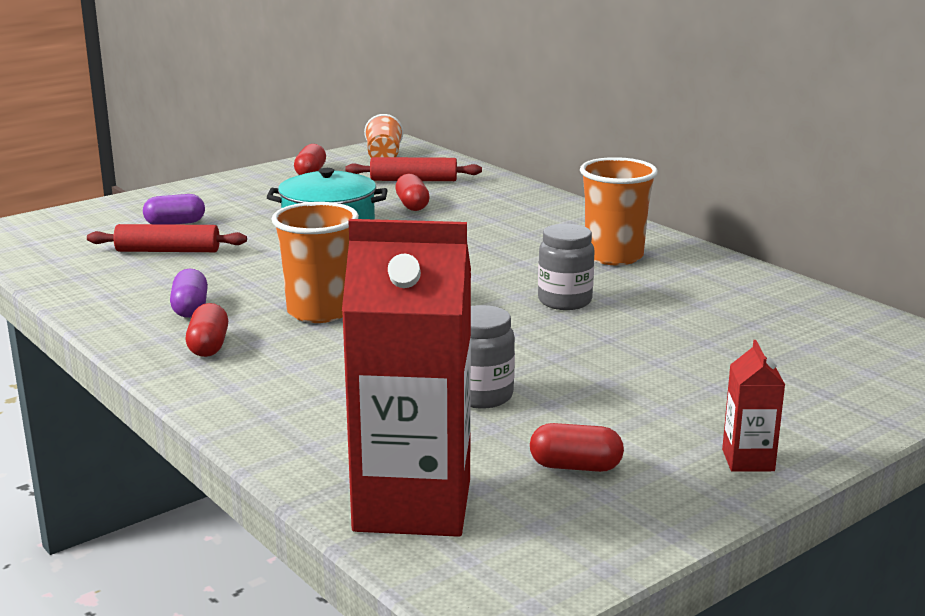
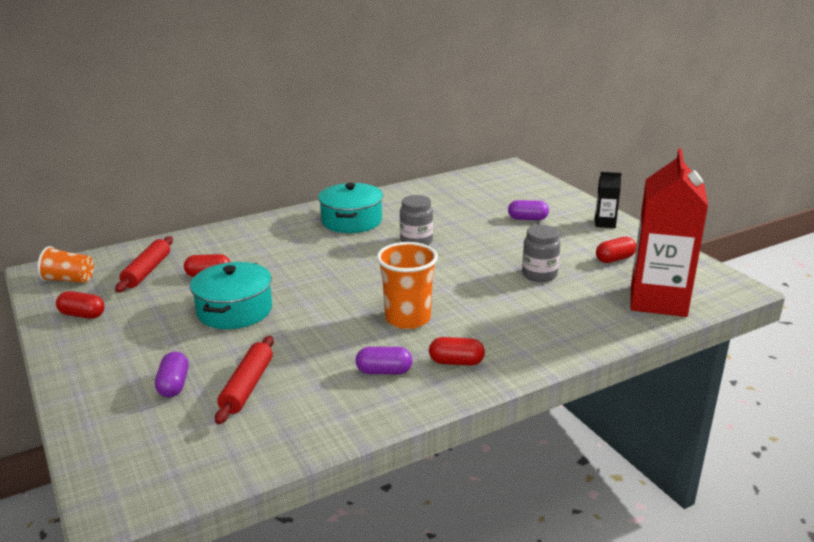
camera: 80 degrees left, 5 degrees up
red capsule [530,423,624,472] -> red capsule turned 45 degrees clockwise [596,237,636,263]
orange cup [580,157,658,265] -> turquoise pot [318,183,383,233]
red carton [722,340,785,472] -> black carton [595,172,621,228]
none -> purple capsule [508,200,549,220]

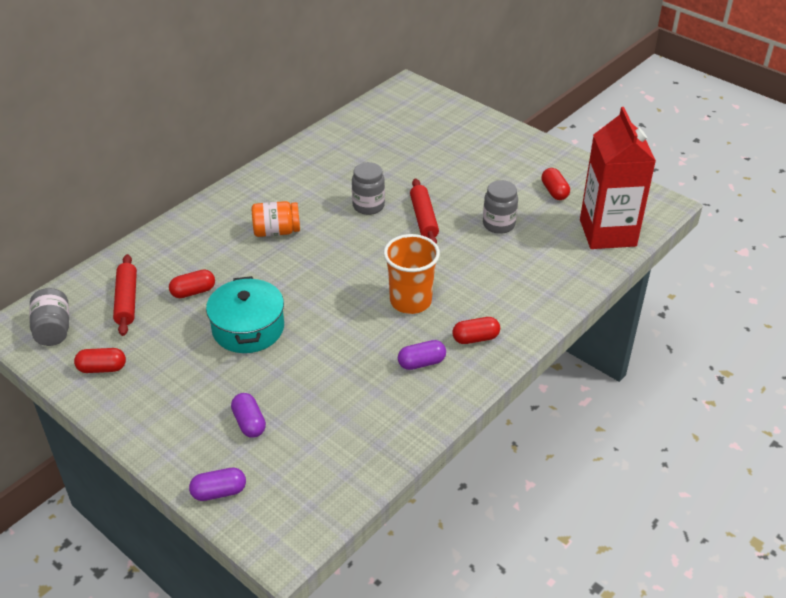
camera: 20 degrees left, 15 degrees up
orange cup [37,246,94,283] -> grey jar [29,288,69,346]
red rolling pin [215,336,274,424] -> red rolling pin moved to [410,179,439,244]
turquoise pot [318,183,383,233] -> none
purple capsule [508,200,549,220] -> purple capsule moved to [189,468,246,501]
black carton [595,172,621,228] -> none
red capsule [596,237,636,263] -> red capsule turned 60 degrees counterclockwise [541,168,570,200]
none -> orange jar [252,201,300,237]

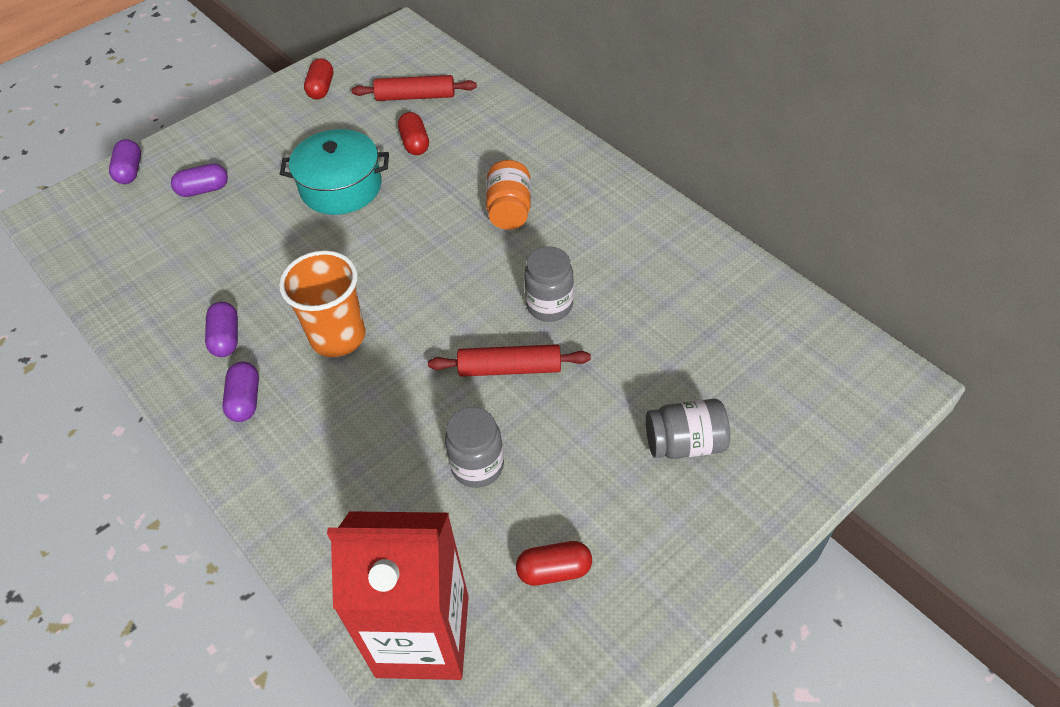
camera: 100 degrees right, 10 degrees up
grey jar [29,288,69,346] -> grey jar moved to [646,399,730,459]
red capsule [452,317,500,344] -> purple capsule [222,362,259,422]

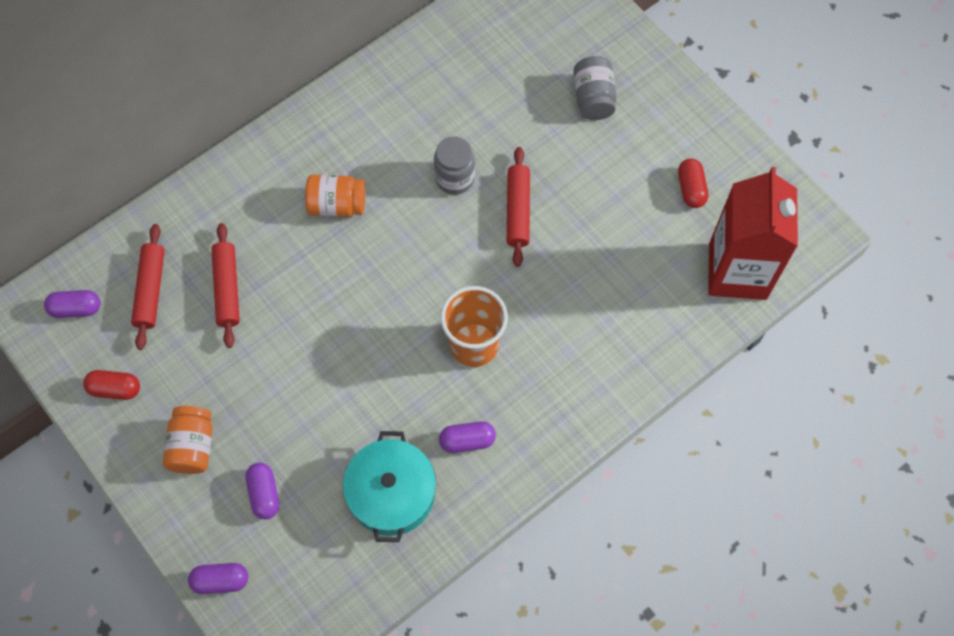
camera: 90 degrees left, 15 degrees up
purple capsule [222,362,259,422] -> purple capsule moved to [44,290,100,318]
turquoise pot [280,129,389,215] -> turquoise pot moved to [343,431,436,542]
red capsule [398,112,429,155] -> red rolling pin [211,223,240,348]
grey jar [445,407,504,488] -> none
none -> orange jar [163,406,213,474]

